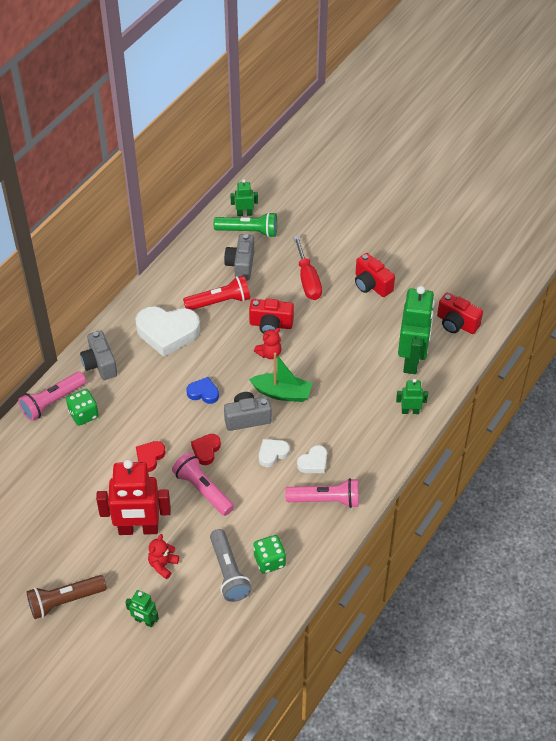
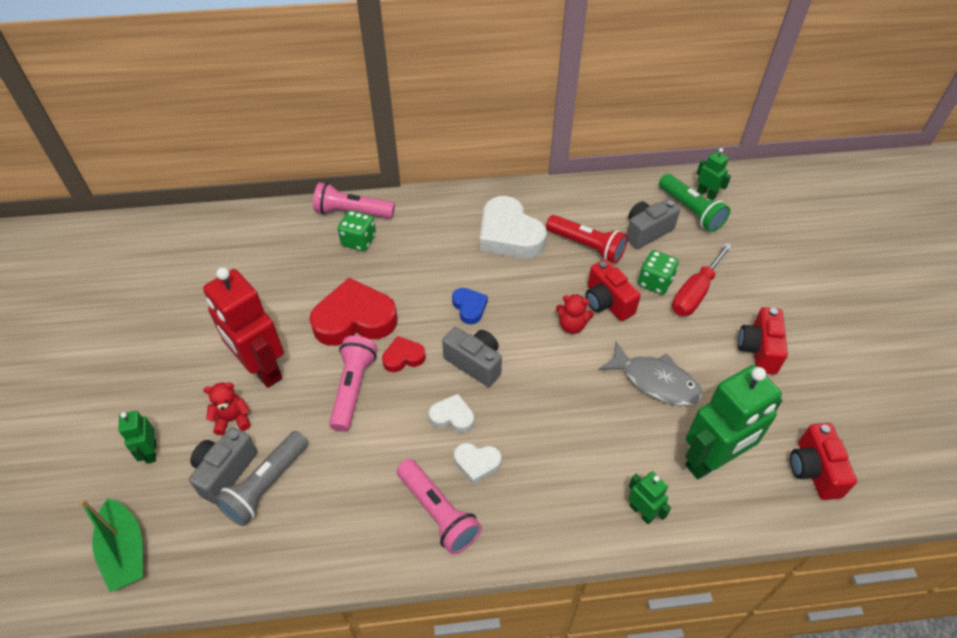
camera: 50 degrees right, 0 degrees up
brown flashlight [27,575,107,619] -> none
grey camera [80,330,117,380] -> grey camera moved to [189,427,257,504]
red heart [136,441,166,472] -> red heart [309,278,398,346], size x2.02
green boat [249,353,312,402] -> green boat moved to [80,498,143,592]
green dice [253,535,286,574] -> green dice moved to [638,250,679,295]
none -> grey fish [599,341,703,406]

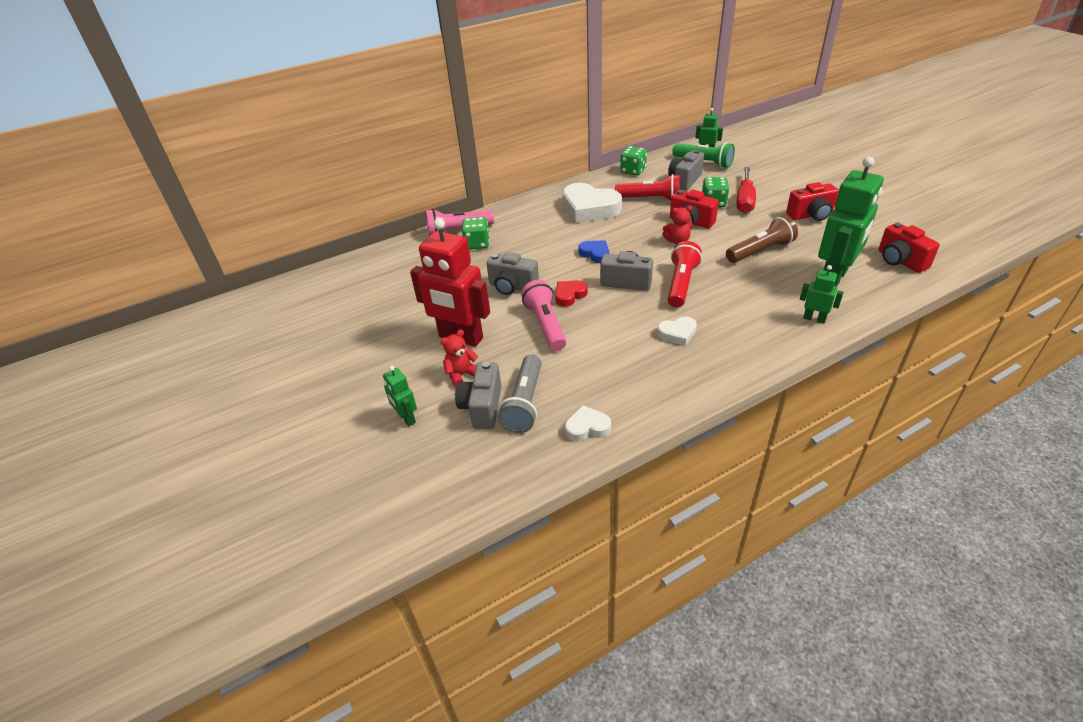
camera: 20 degrees left, 10 degrees down
green boat [80,498,143,592] -> none
red heart [309,278,398,346] -> grey camera [486,252,539,295]
pink flashlight [397,459,482,555] -> none
white heart [429,394,474,433] -> white heart moved to [565,405,611,442]
grey fish [599,341,703,406] -> brown flashlight [726,215,798,263]
red camera [738,307,788,375] -> red camera turned 90 degrees counterclockwise [786,182,839,221]
none -> green dice [620,146,647,175]
none -> red flashlight [668,241,702,308]

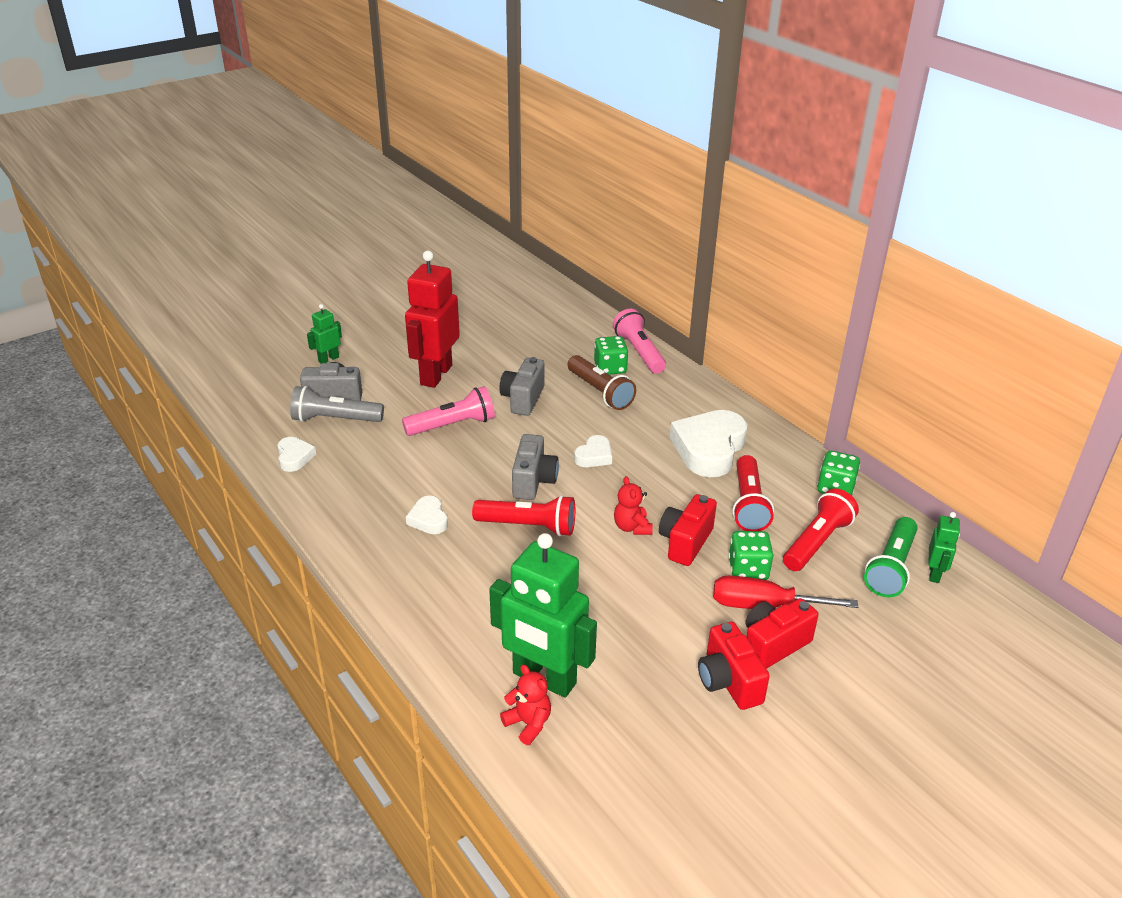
camera: 80 degrees right, 5 degrees down
red teddy bear [441,330,479,387] -> red teddy bear moved to [500,664,551,745]
red heart [555,280,588,307] -> none
blue heart [578,240,609,263] -> white heart [574,435,612,467]
grey camera [668,150,704,190] -> red flashlight [783,488,859,571]
brown flashlight [726,215,798,263] -> brown flashlight moved to [568,355,636,410]
green robot [800,265,844,323] -> none
red camera [878,222,940,273] -> red camera moved to [745,598,819,669]

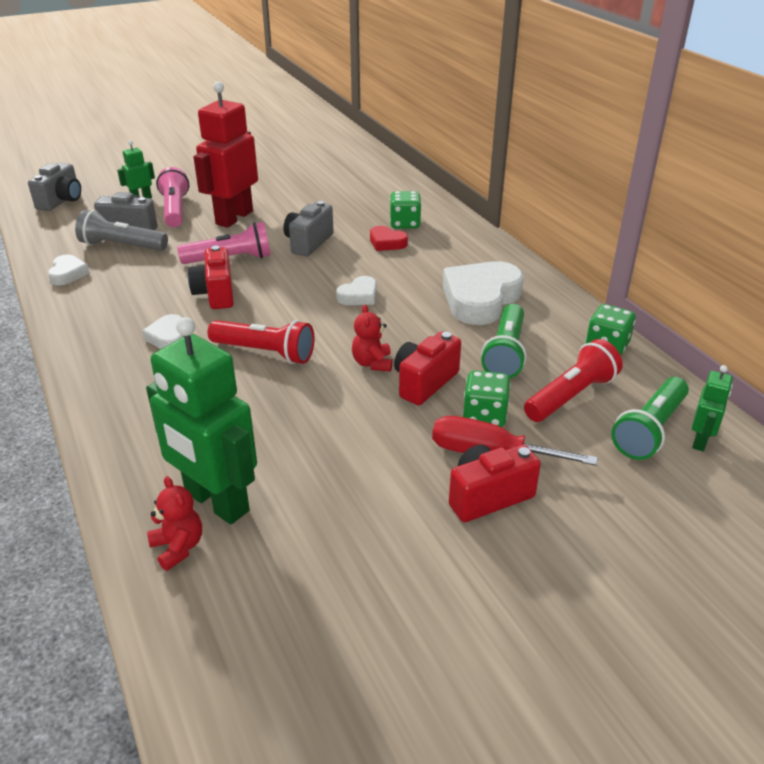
camera: 10 degrees right, 0 degrees up
grey camera [512,434,559,500] -> grey camera moved to [28,162,81,211]
brown flashlight [568,355,636,410] -> red heart [370,226,408,251]
pink flashlight [613,309,666,374] -> pink flashlight moved to [156,167,189,228]
red camera [698,622,770,710] -> red camera moved to [188,246,234,309]
red flashlight [733,455,774,531] -> green flashlight [481,304,527,378]

